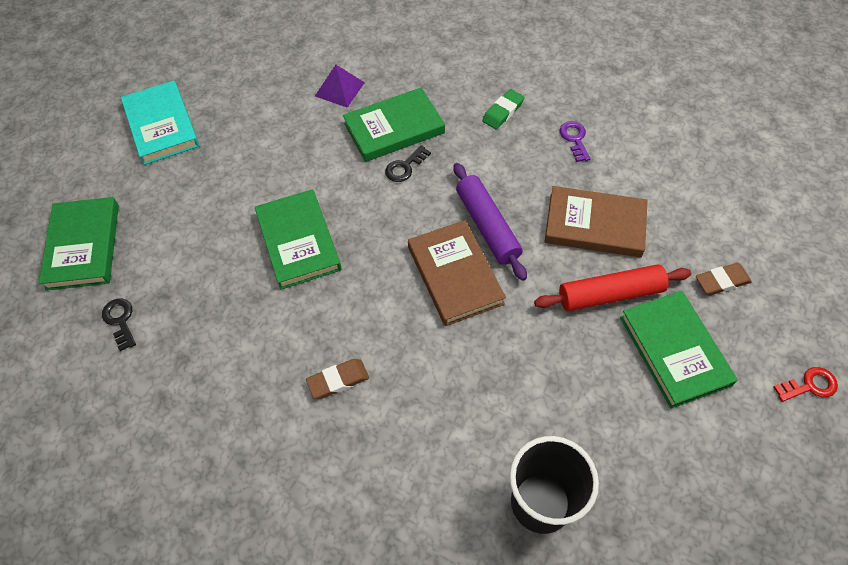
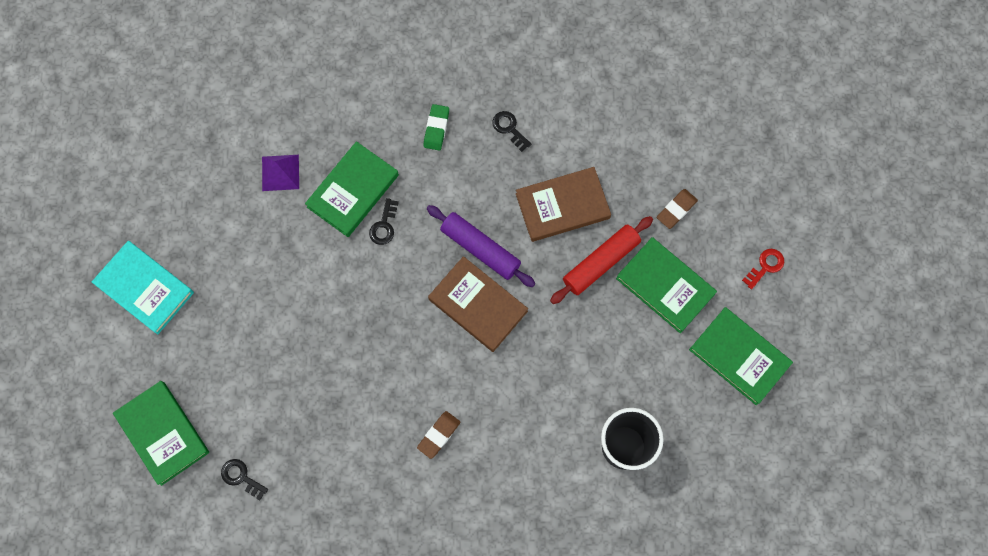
camera: 30 degrees left, 15 degrees up
green book [255,189,342,290] -> green book moved to [689,307,793,405]
purple key [560,121,591,162] -> black key [492,111,532,152]

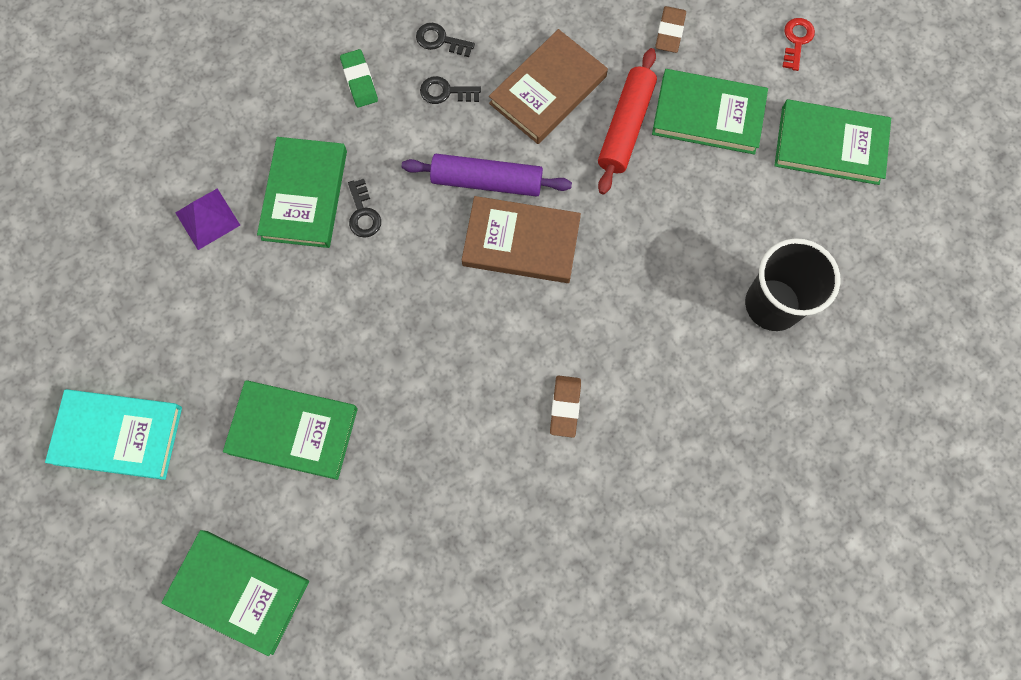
camera: 30 degrees left, 0 degrees up
black key [221,459,268,501] -> black key moved to [420,76,481,104]
none -> green book [223,380,358,480]

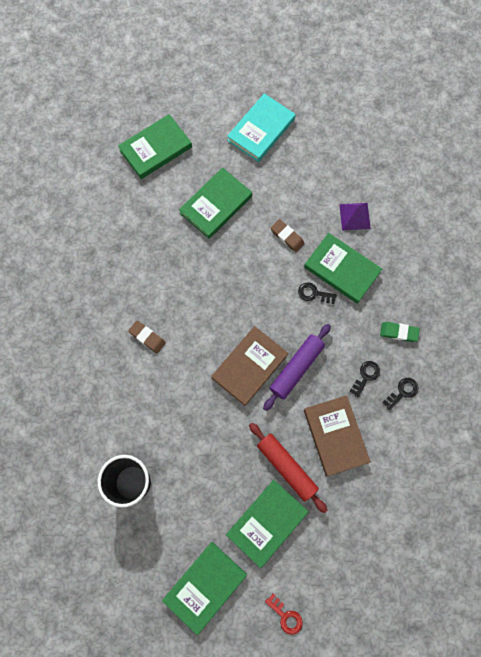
camera: 120 degrees right, 0 degrees up
brown eraser [655,6,686,53] -> brown eraser moved to [271,219,305,252]

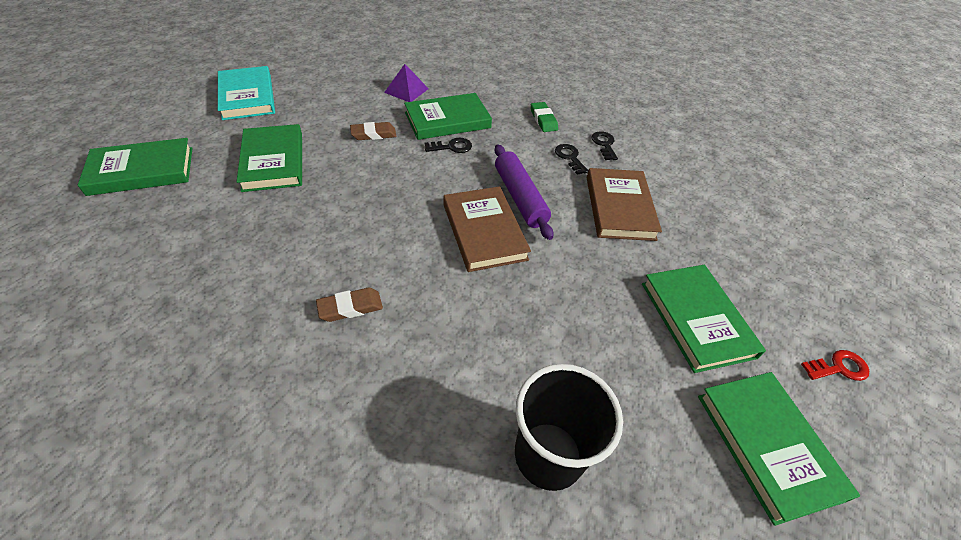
camera: 60 degrees left, 25 degrees down
green book [118,114,192,179] -> green book turned 75 degrees clockwise [78,138,193,196]
red rolling pin [249,423,327,513] -> none
black key [298,282,337,304] -> black key turned 150 degrees counterclockwise [425,138,472,153]
brown book [304,395,371,477] -> brown book turned 75 degrees clockwise [587,168,662,241]
green eraser [380,322,420,342] -> green eraser turned 60 degrees counterclockwise [531,102,558,132]

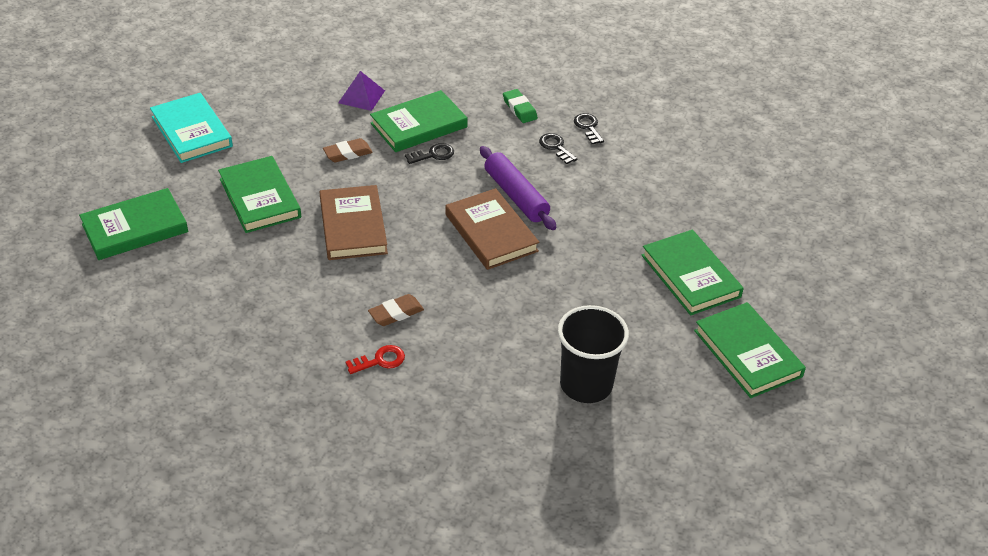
camera: 10 degrees left, 5 degrees down
brown book [587,168,662,241] -> brown book moved to [320,185,388,260]
red key [801,350,869,381] -> red key moved to [346,345,405,374]

